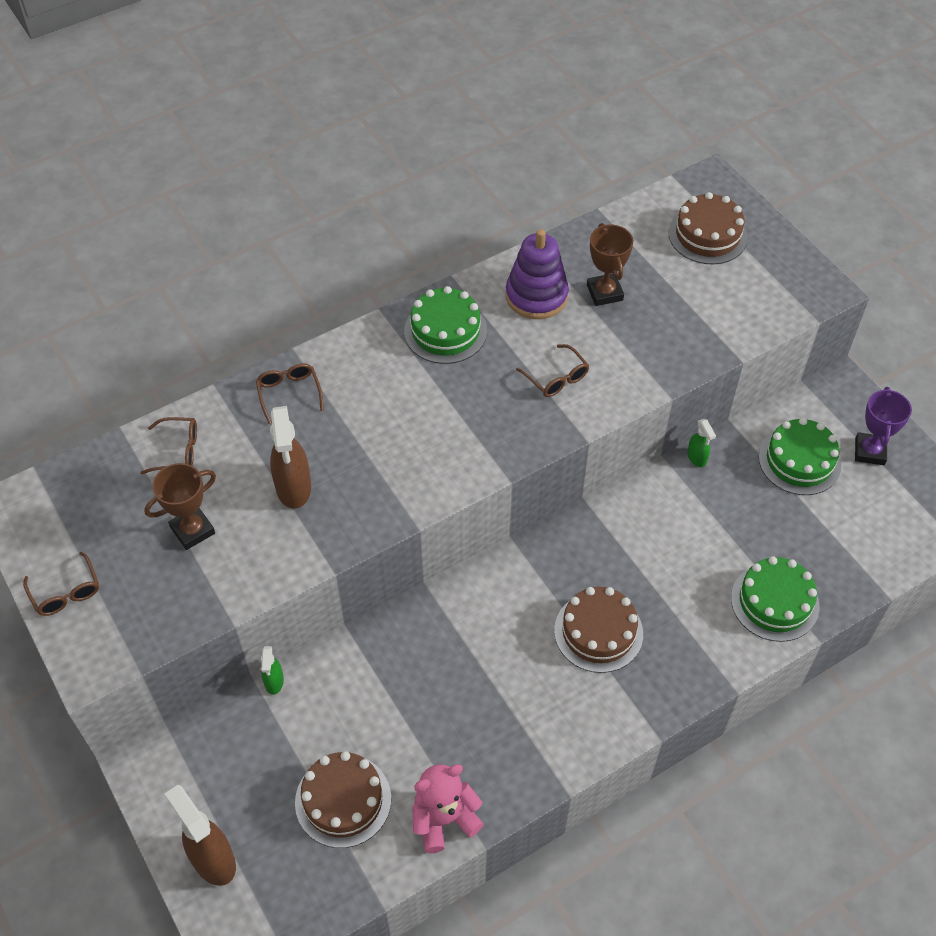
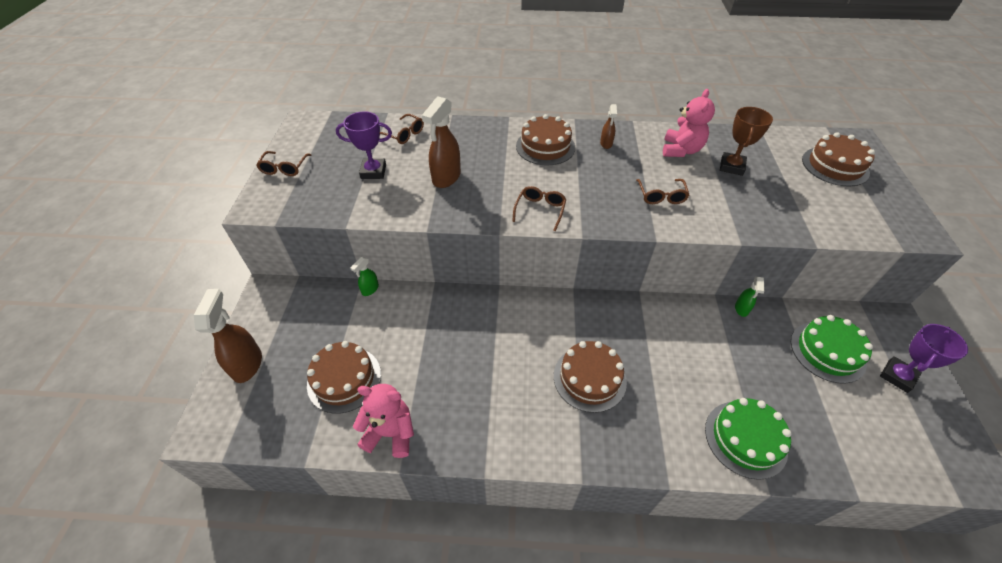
camera: 35 degrees right, 5 degrees down
brown trophy [144,463,216,550] -> purple trophy [336,111,392,179]
brown glasses [256,363,324,424] -> brown glasses moved to [512,186,566,231]
green cake [404,286,487,364] -> brown spray bottle [600,104,617,149]
purple stacking toy [506,229,569,319] -> pink teddy bear [663,89,715,157]
none -> brown cake [516,114,575,166]

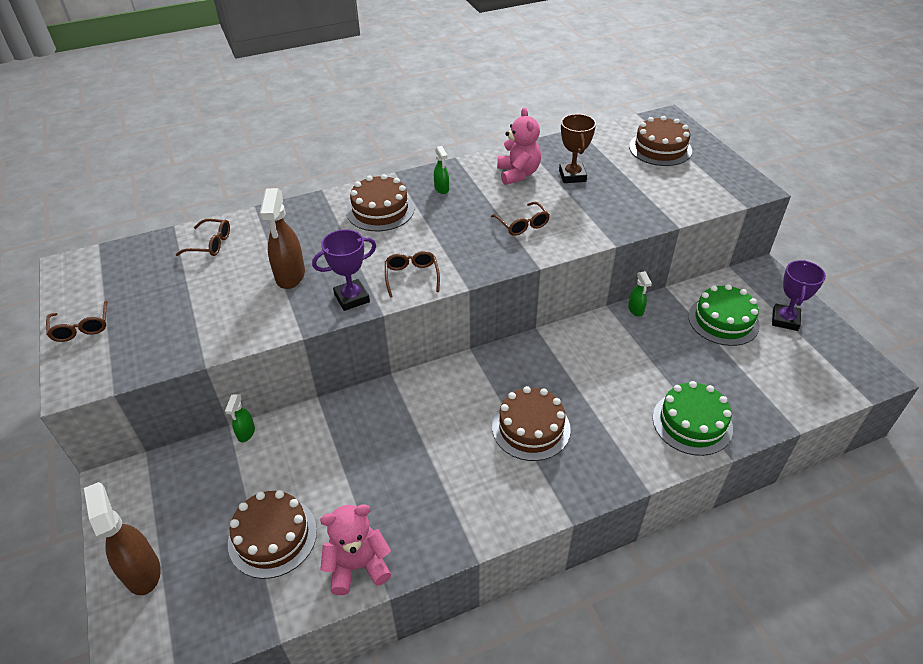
camera: 25 degrees left, 5 degrees down
purple trophy [336,111,392,179] -> purple trophy moved to [312,229,376,311]
brown spray bottle [600,104,617,149] -> green spray bottle [434,146,449,194]

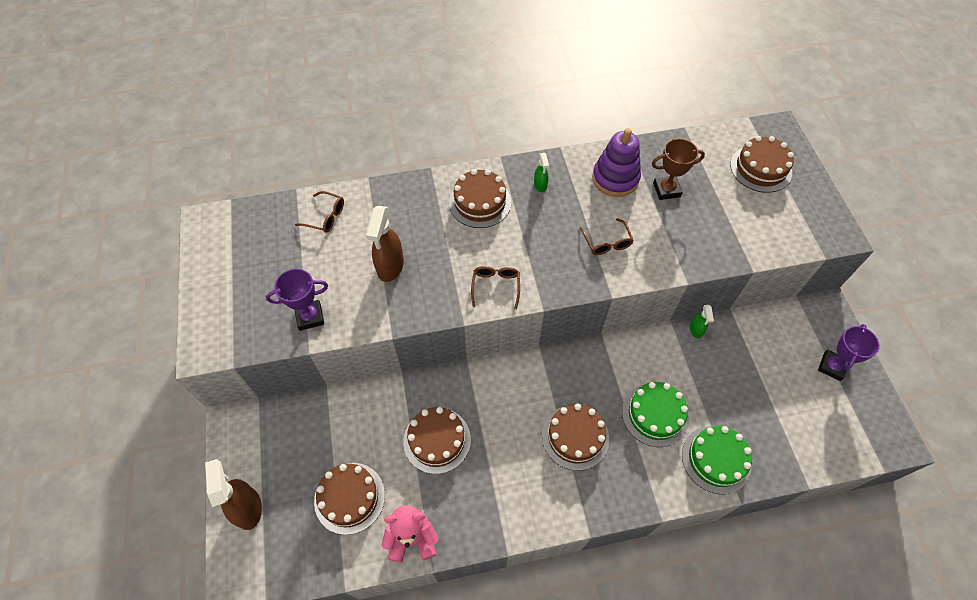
camera: 10 degrees right, 15 degrees up
brown glasses [46,301,108,342] -> none
green spray bottle [225,394,255,442] -> none
purple trophy [312,229,376,311] -> purple trophy moved to [266,269,328,331]
pink teddy bear [497,108,541,185] -> purple stacking toy [592,128,641,197]
brown trophy [559,114,596,183] -> brown trophy turned 75 degrees clockwise [652,138,705,200]
green cake [688,284,760,346] -> green cake moved to [622,382,689,447]
none -> brown cake [403,407,471,474]

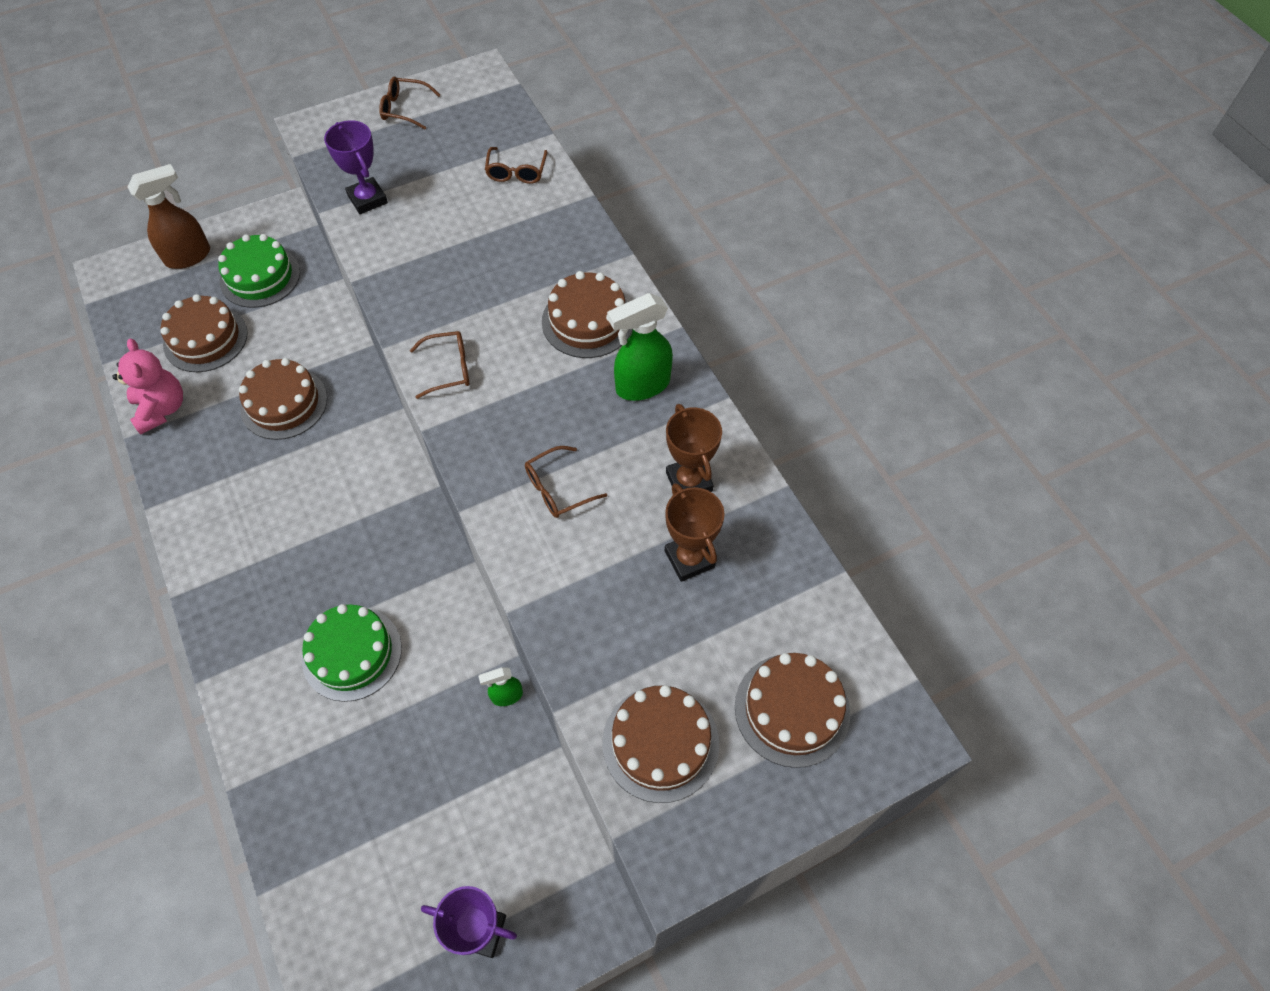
camera: 75 degrees right, 0 degrees up
brown spray bottle [366,206,404,282] -> none
green spray bottle [534,153,549,192] -> green spray bottle [607,293,673,401], size x1.87
brown cake [542,404,609,471] -> brown cake moved to [602,685,719,803]
purple stacking toy [592,128,641,197] -> brown trophy [666,404,722,492]
green cake [682,426,752,494] -> green cake moved to [218,234,300,308]
none -> brown glasses [379,77,440,129]

